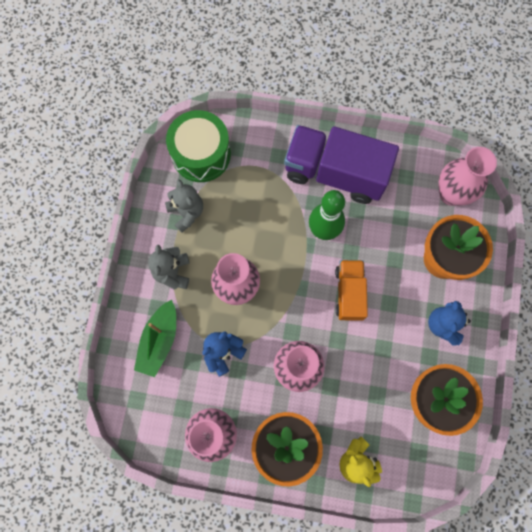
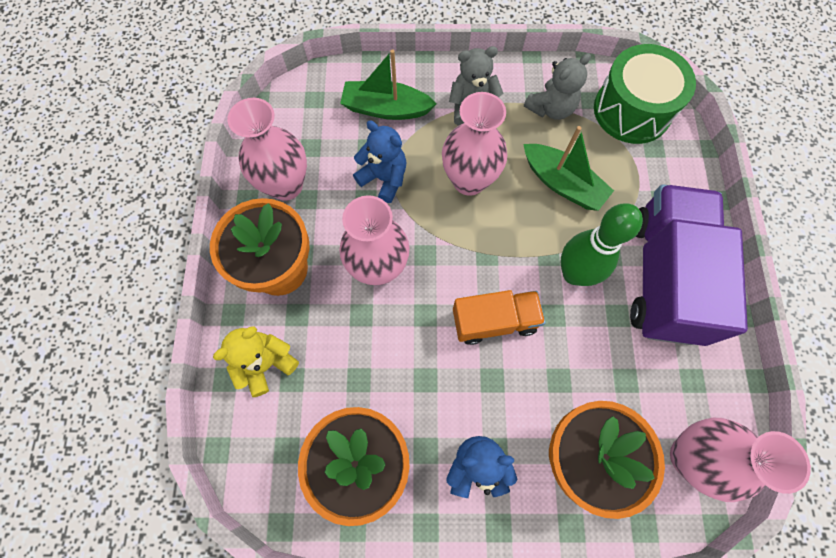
camera: 80 degrees right, 5 degrees down
none -> green boat [523,126,614,211]

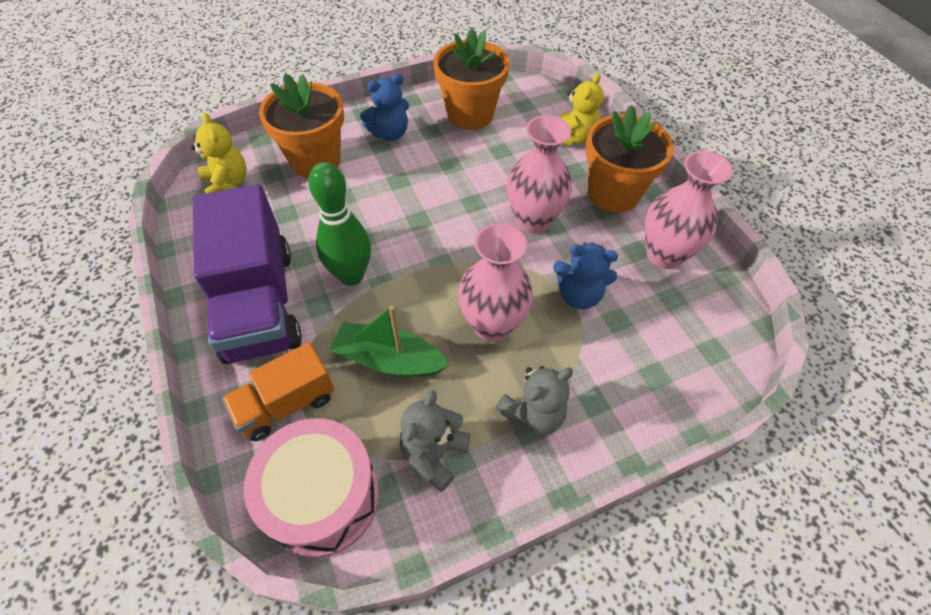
camera: 155 degrees right, 15 degrees down
green boat [340,49,436,120] -> none
orange truck [453,290,546,345] -> orange truck moved to [222,342,334,441]
green drum [594,44,696,144] -> pink drum [244,418,379,558]
pink vase [670,418,811,502] -> yellow teddy bear [190,113,247,193]

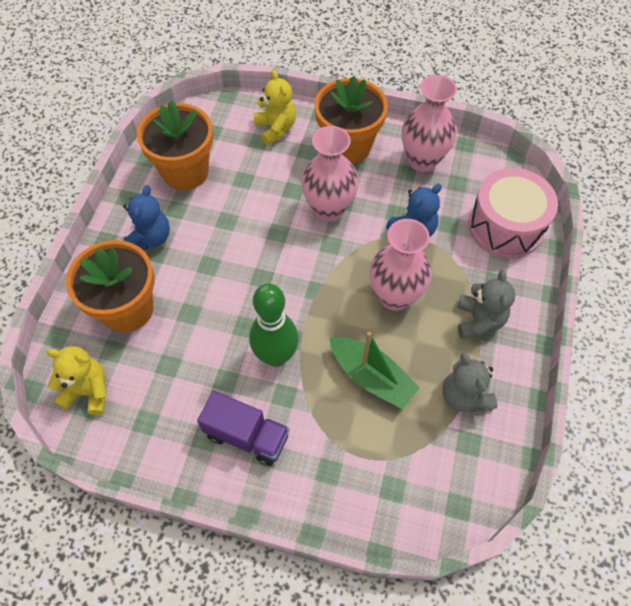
camera: 50 degrees left, 5 degrees up
purple truck [193,184,302,364] -> purple truck [197,391,289,466], size x0.56
orange truck [222,342,334,441] -> none
pink drum [244,418,379,558] -> pink drum moved to [468,168,558,259]
green boat [330,306,450,377] -> green boat turned 105 degrees counterclockwise [330,332,420,409]

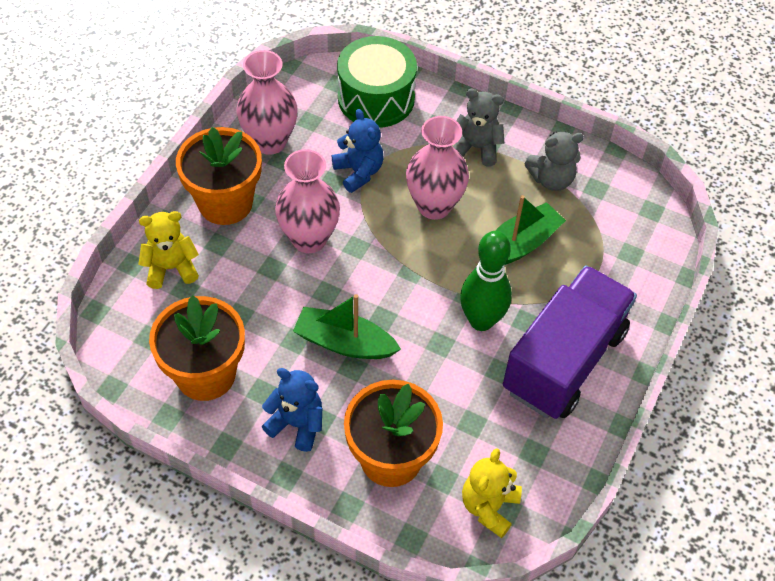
camera: 80 degrees left, 5 degrees down
purple truck [197,391,289,466] -> purple truck [503,265,637,419], size x1.78
pink drum [468,168,558,259] -> green drum [337,36,417,128]
none -> green boat [293,294,401,359]

